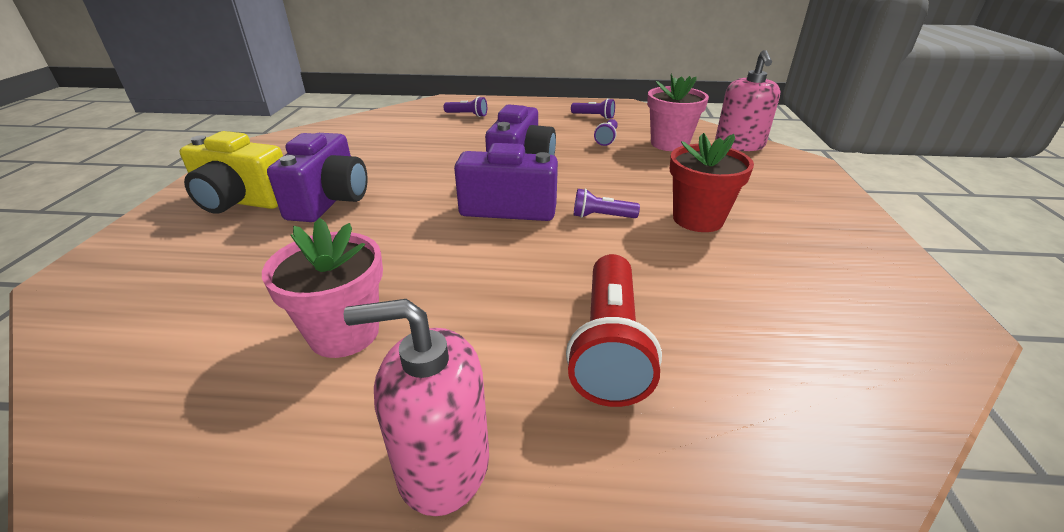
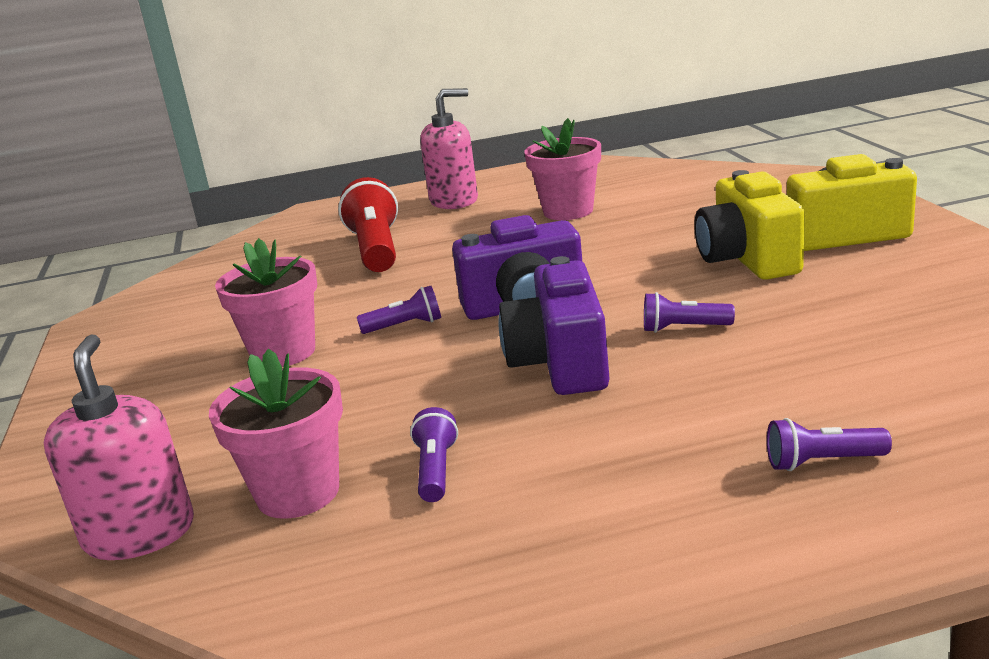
camera: 165 degrees right, 10 degrees down
purple camera [267,133,368,222] -> yellow camera [694,170,805,280]
purple flashlight [571,98,615,119] -> purple flashlight moved to [644,292,735,333]
red flower pot [670,133,754,232] -> pink flower pot [215,238,317,367]

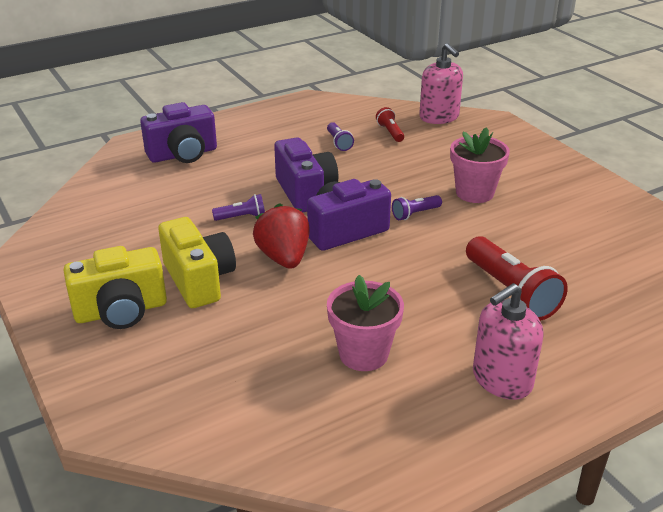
camera: 160 degrees right, 10 degrees up
pink flower pot [209,349,343,519] -> red flashlight [376,107,404,142]
purple flashlight [767,418,892,471] -> purple camera [140,102,217,163]
none -> red strawberry [253,203,310,269]

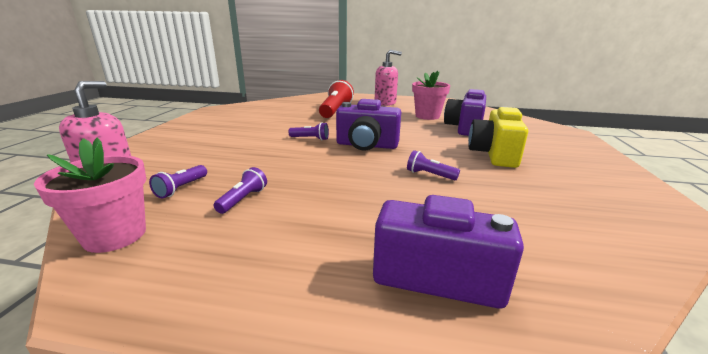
camera: 140 degrees left, 10 degrees down
yellow camera [63,246,167,329] -> none
red strawberry [253,203,310,269] -> none
purple camera [274,137,339,213] -> purple camera moved to [444,89,486,136]
red flashlight [376,107,404,142] -> purple flashlight [149,165,207,198]
pink flower pot [450,127,510,203] -> pink flower pot moved to [34,138,146,253]

